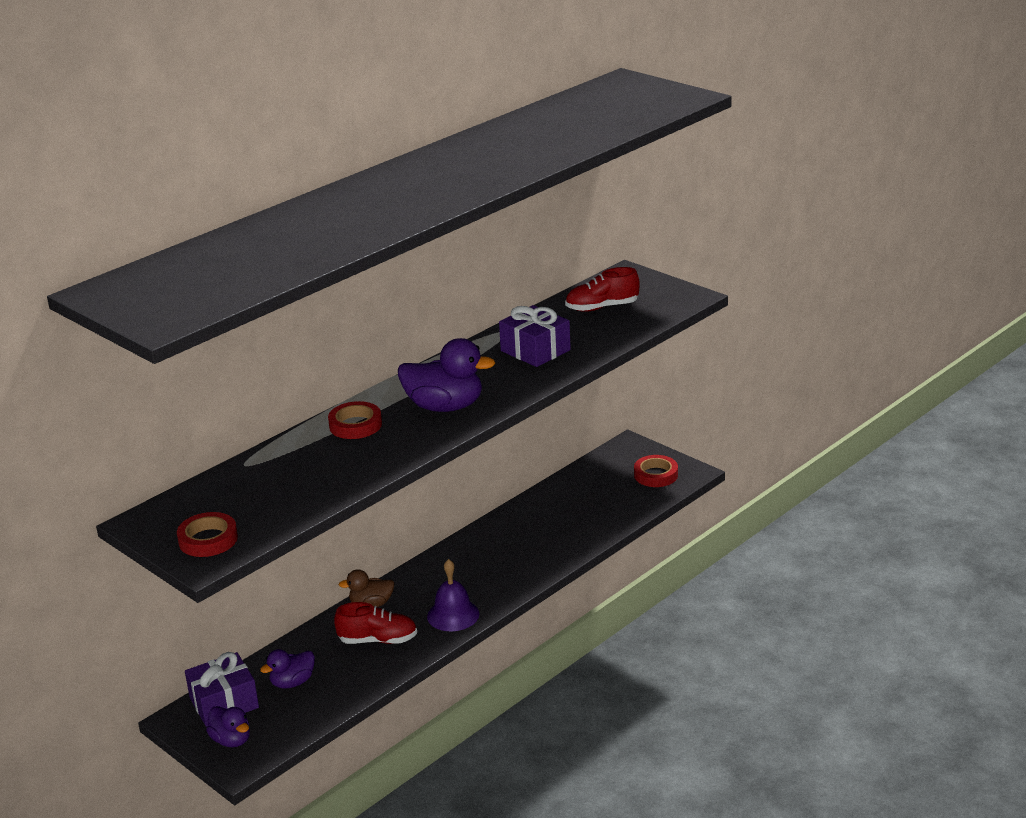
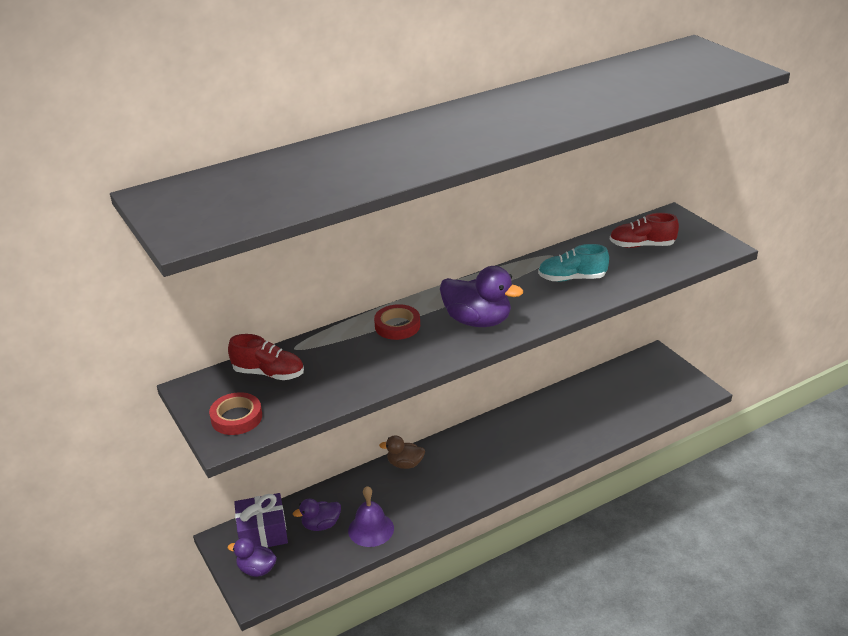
camera: 15 degrees right, 5 degrees up
purple duck [206,706,250,747] -> purple duck turned 135 degrees clockwise [228,538,277,577]
red shoe [334,602,417,644] -> red shoe moved to [228,334,304,380]
purple bell [427,559,479,631] -> purple bell moved to [348,486,394,547]
purple gift [499,305,571,367] -> turquoise shoe [538,244,609,281]
red tape [634,455,678,487] -> none

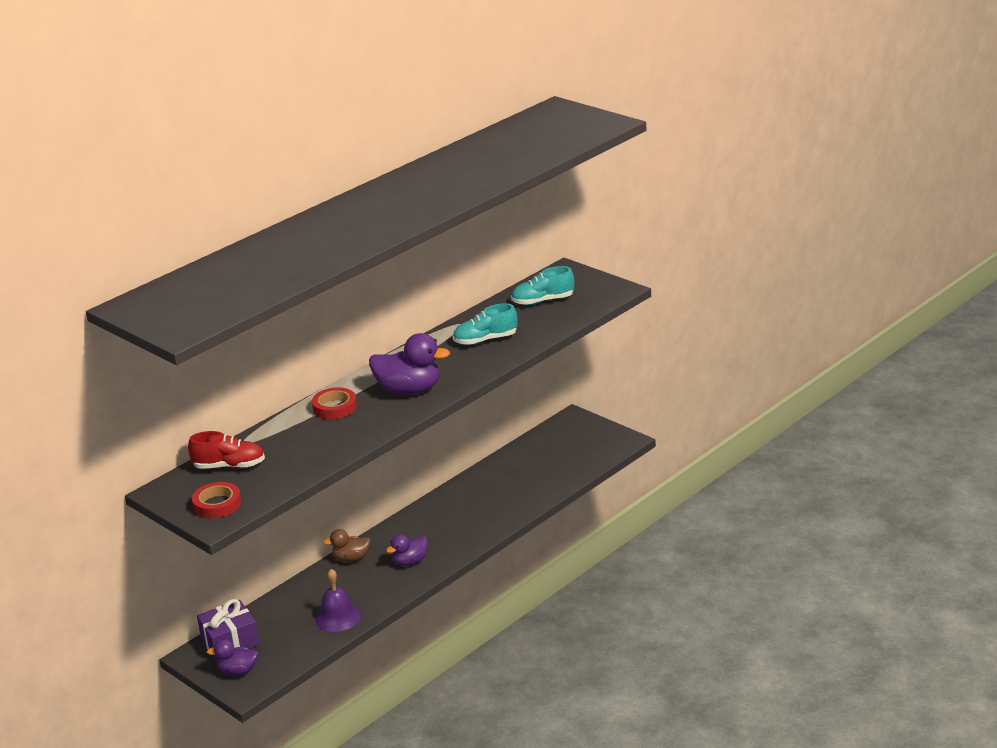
camera: 15 degrees left, 5 degrees down
purple duck [293,499,341,531] -> purple duck moved to [386,534,428,566]
red shoe [610,213,679,248] -> turquoise shoe [511,266,574,305]

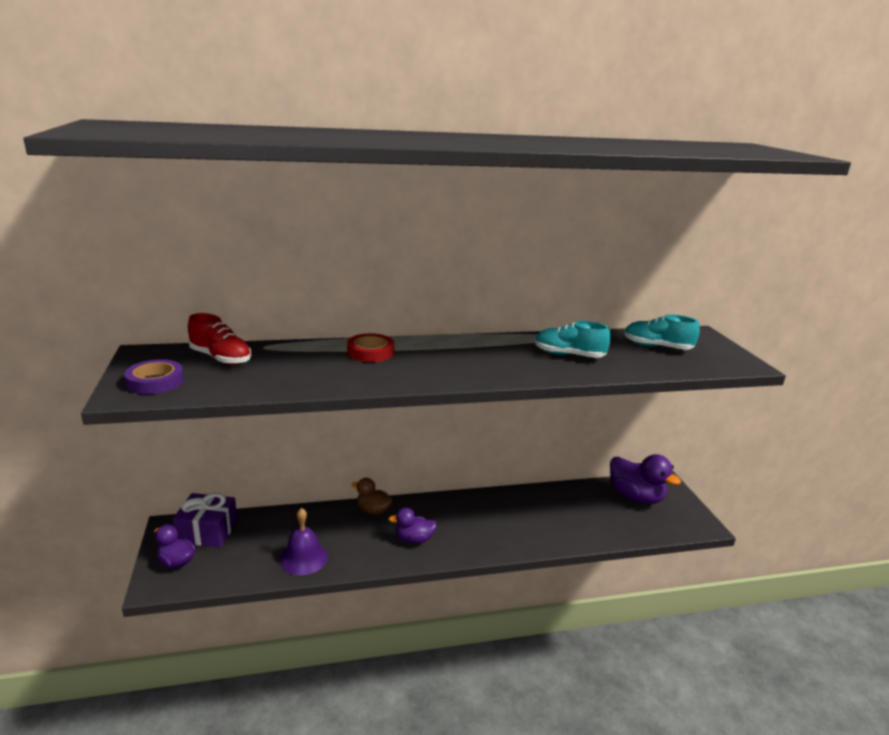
camera: 30 degrees right, 5 degrees down
red tape [192,482,241,518] -> purple tape [124,359,184,394]
purple duck [369,333,450,395] -> purple duck moved to [610,454,681,504]

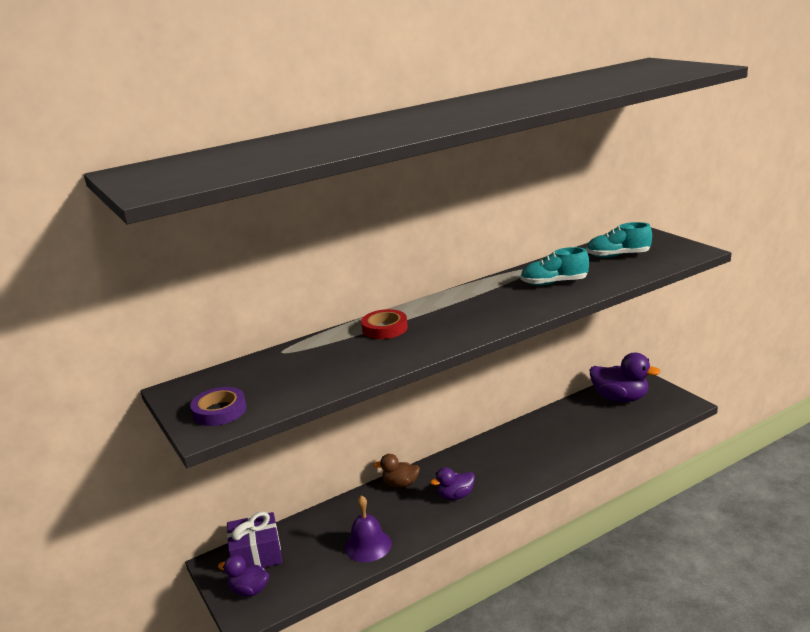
camera: 15 degrees left, 0 degrees up
red shoe [188,313,252,365] -> none

